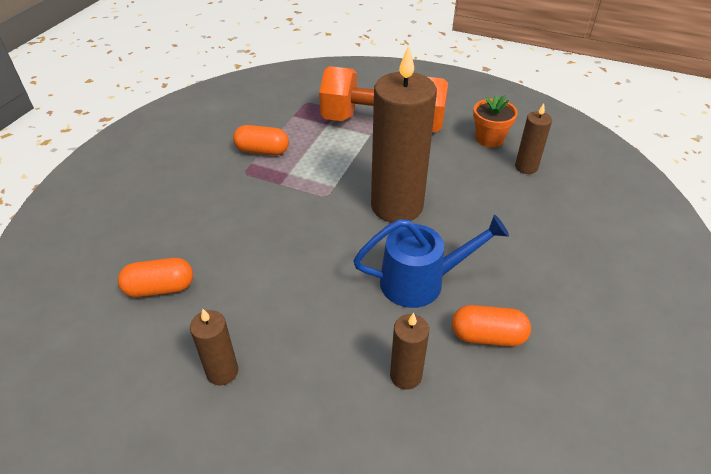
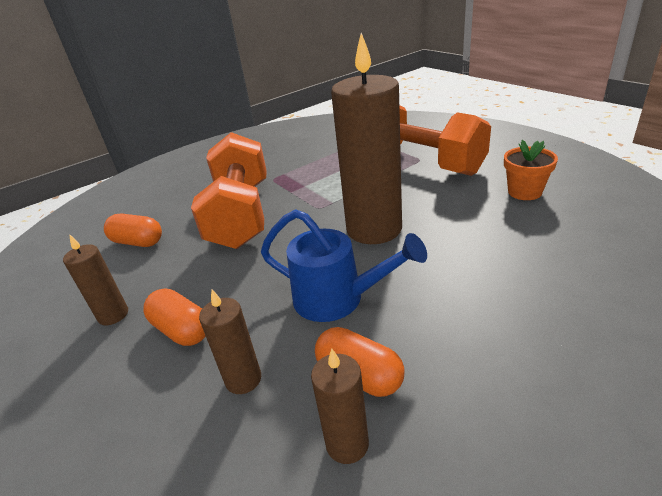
camera: 35 degrees right, 10 degrees down
orange capsule [233,125,289,156] -> orange capsule moved to [143,288,206,346]
brown candle [515,103,552,174] -> brown candle moved to [311,349,369,464]
none -> orange dumbbell [191,132,267,249]

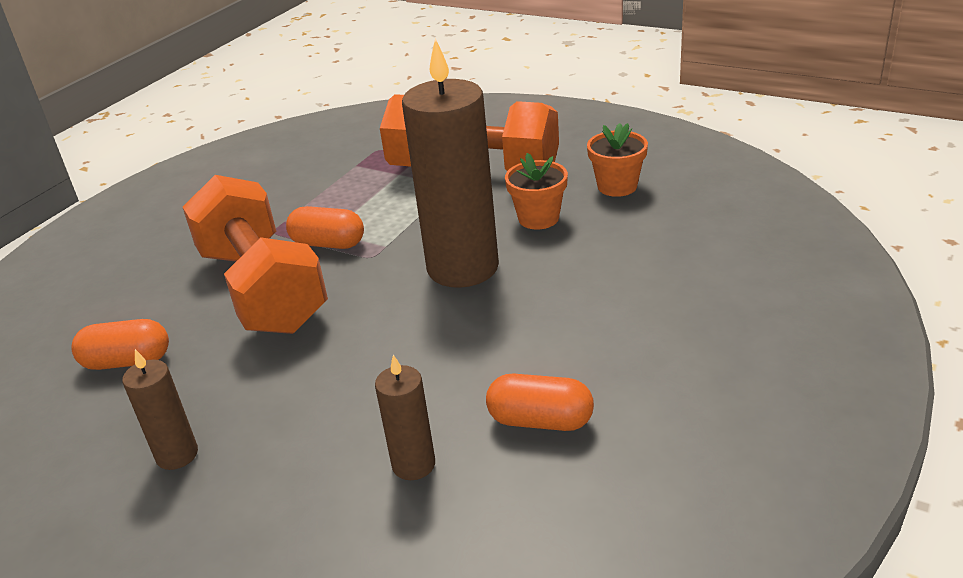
camera: 25 degrees left, 0 degrees up
orange capsule [143,288,206,346] -> orange capsule moved to [286,206,364,249]
blue watering can [261,209,427,322] -> none
brown candle [311,349,369,464] -> none
none -> orange flower pot [505,153,568,230]

